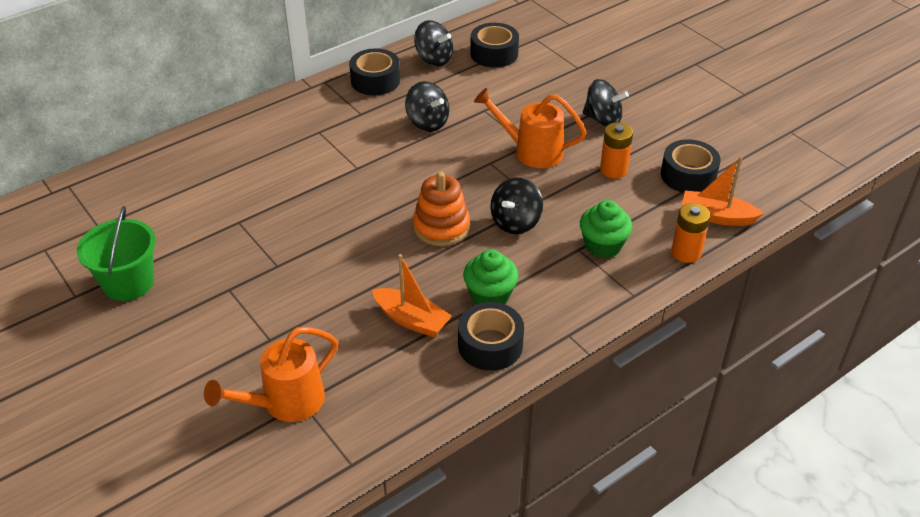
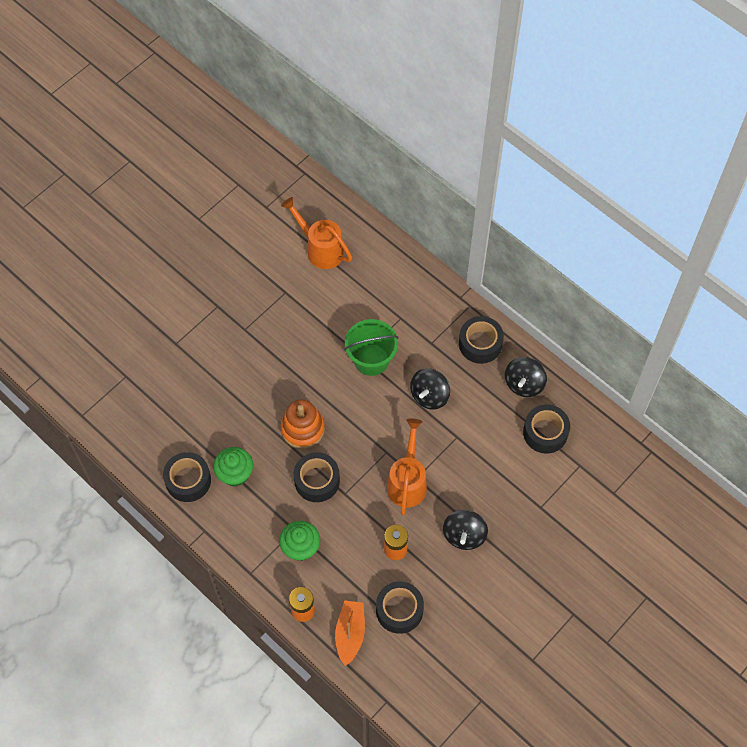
camera: 80 degrees right, 20 degrees up
green bucket [77,206,156,301] -> green bucket moved to [344,319,398,376]
orange watering can [204,327,338,422] -> orange watering can moved to [281,197,352,269]
orange boat [372,254,452,337] -> none
black spinning top [490,177,543,234] -> black tape [293,452,340,502]

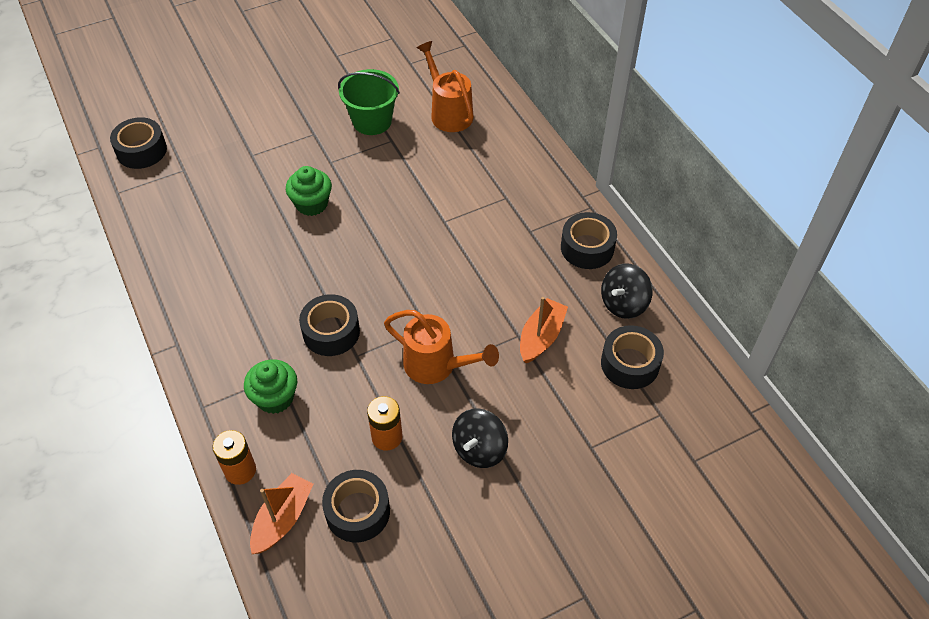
camera: 20 degrees right, 10 degrees down
black tape [163,452,211,502] -> black tape moved to [110,117,167,169]
green cupcake [213,447,253,487] -> green cupcake moved to [286,166,332,216]
orange stacking toy [281,399,325,449] -> none
green bucket [344,319,398,376] -> green bucket moved to [338,69,400,135]
orange watering can [387,419,427,515] -> orange watering can turned 90 degrees clockwise [384,310,499,384]
black spinning top [410,368,450,410] -> none
none -> orange boat [520,297,568,363]

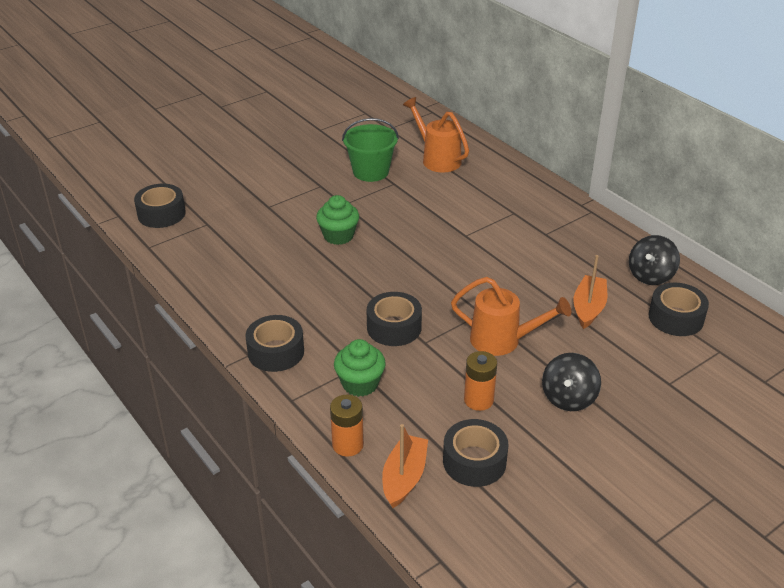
camera: 10 degrees left, 15 degrees down
black tape [561,212,617,269] -> black tape moved to [246,315,304,372]

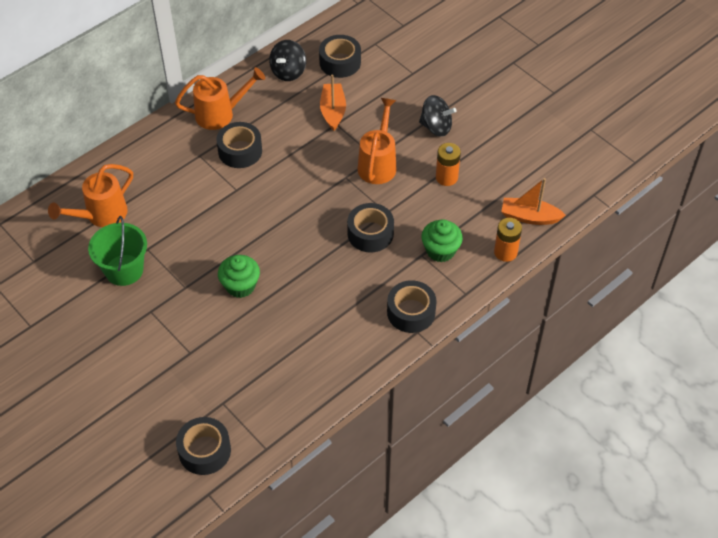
camera: 95 degrees left, 15 degrees up
black tape [443,419,509,487] -> black tape moved to [217,122,262,168]
orange boat [573,255,607,329] -> orange boat turned 75 degrees clockwise [320,75,346,131]
black spinning top [629,235,680,285] -> black spinning top turned 90 degrees clockwise [269,40,306,81]
none -> orange watering can [175,67,265,130]

